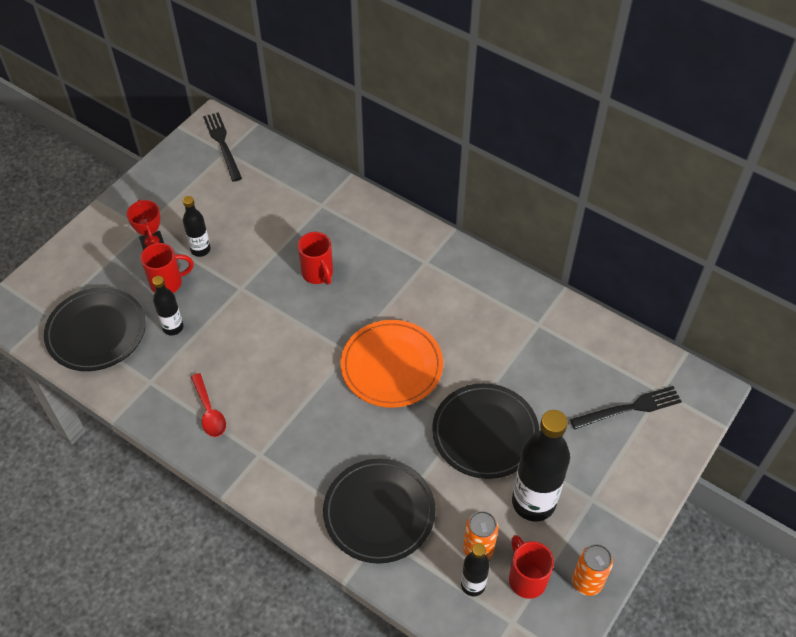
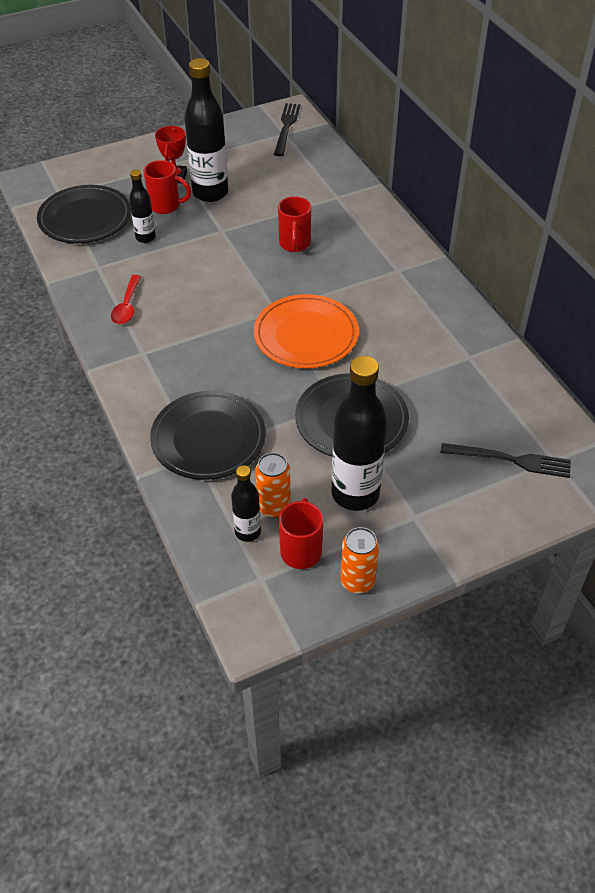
camera: 30 degrees right, 5 degrees down
black bottle [183,196,211,257] -> black bottle [184,58,228,202], size x1.89

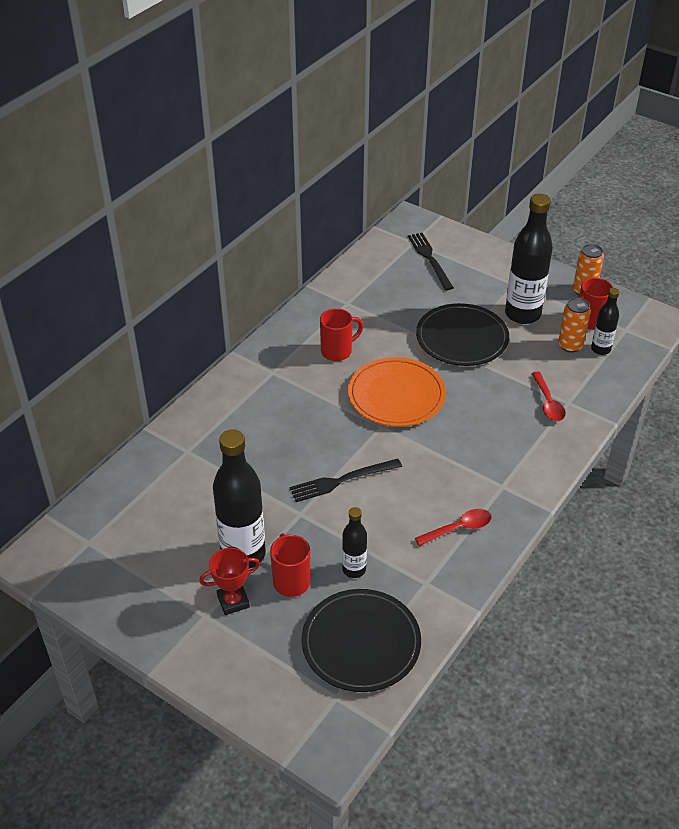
camera: 120 degrees left, 5 degrees down
black plate [150,391,266,480] -> red spoon [531,371,566,421]
black fork [274,103,300,156] -> black fork moved to [290,459,402,502]
red mug [278,196,311,252] -> red mug moved to [320,308,364,361]

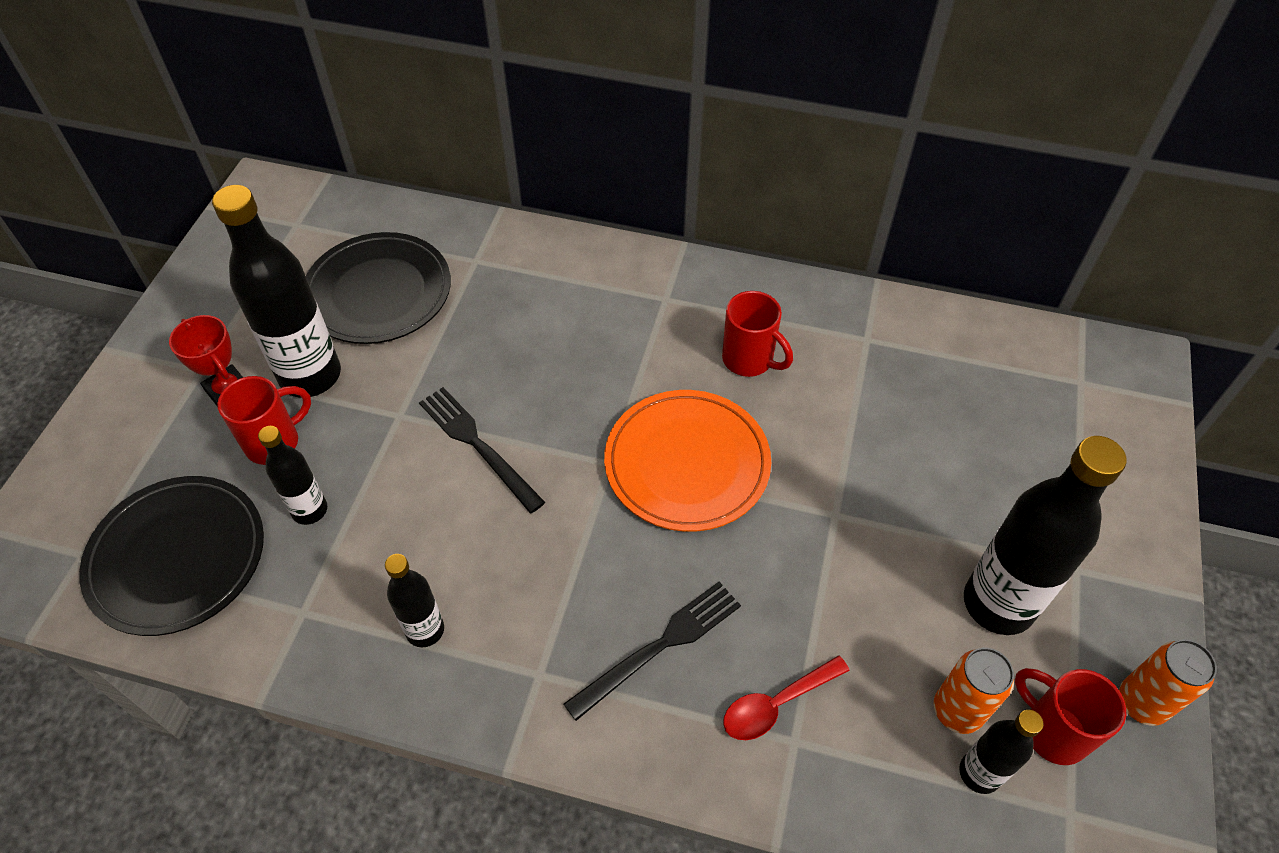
camera: 70 degrees right, 10 degrees up
black fork [408,233,454,290] -> black fork moved to [563,582,741,721]
red spoon [415,509,492,546] -> black bottle [385,554,444,647]
black plate [416,303,509,366] -> black plate moved to [306,232,451,344]

